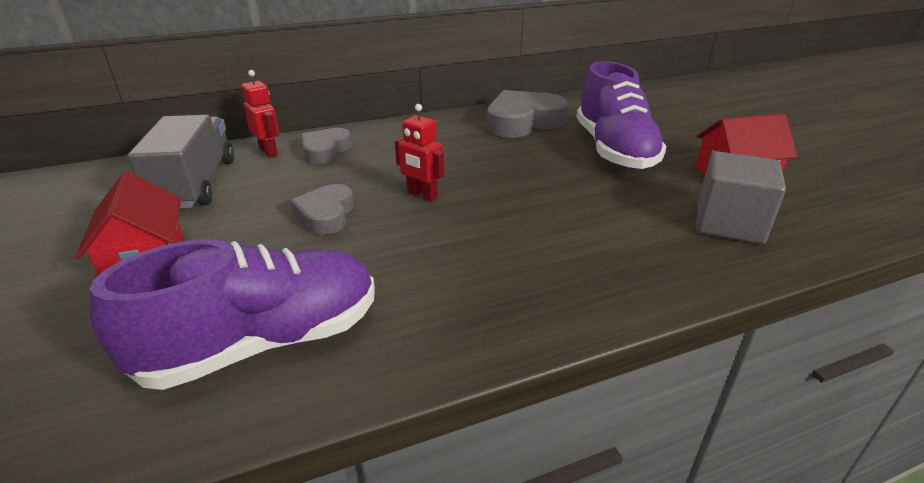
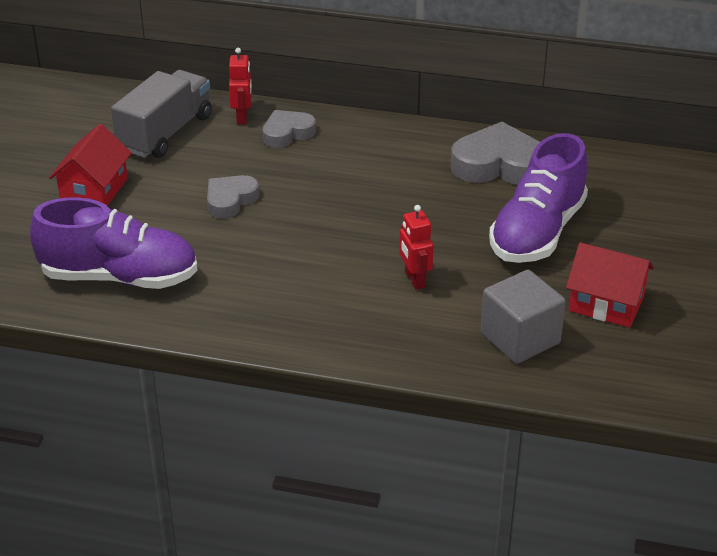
camera: 35 degrees right, 5 degrees up
red robot [395,104,444,201] -> red robot moved to [399,205,434,290]

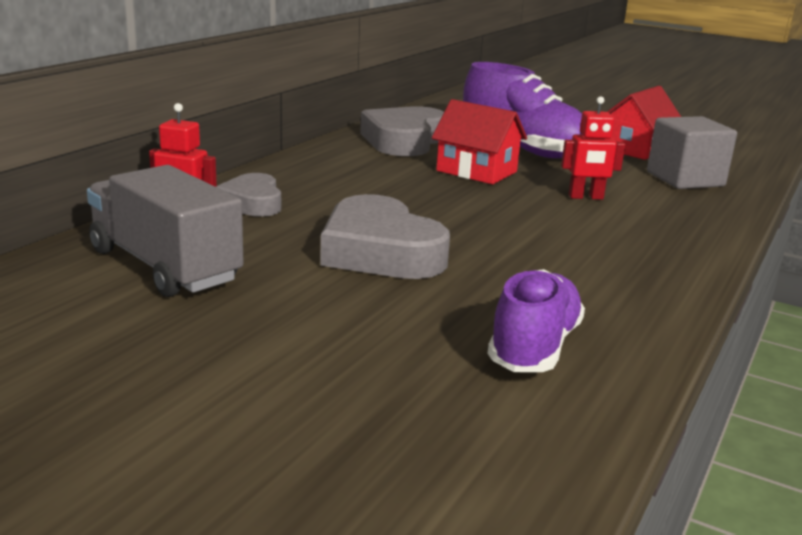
camera: 75 degrees left, 15 degrees down
purple shoe [30,197,198,289] -> purple shoe [488,269,585,372], size x0.65
red house [49,124,132,206] -> red house moved to [432,99,527,184]
grey heart [207,175,259,219] -> grey heart [320,194,450,279], size x1.66

